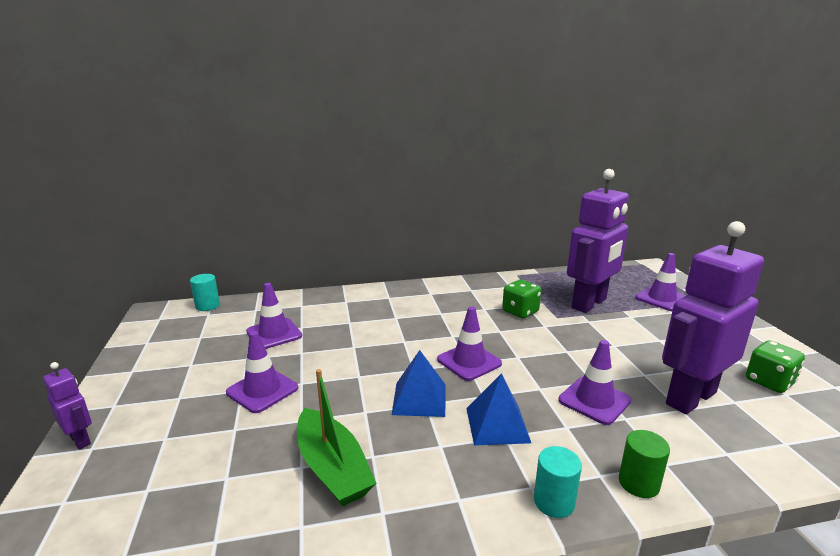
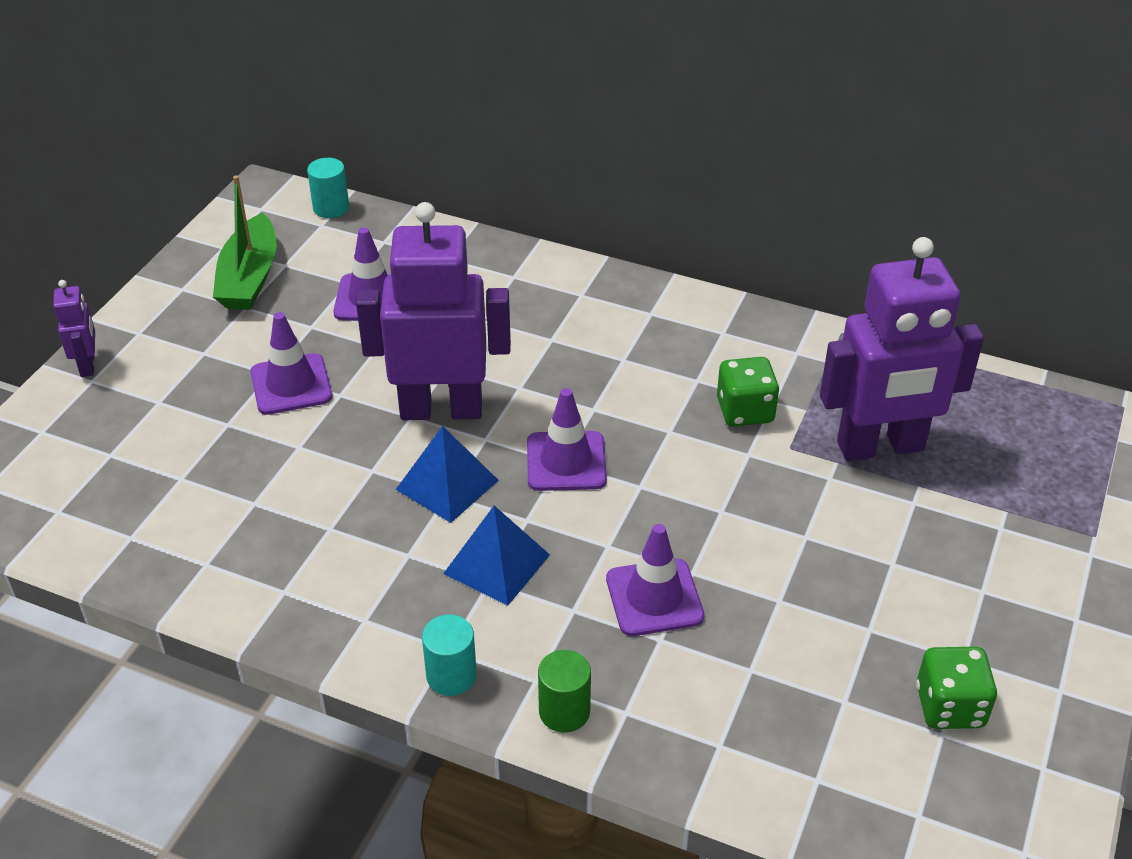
camera: 35 degrees right, 20 degrees up
green boat [297,369,376,506] -> green boat moved to [213,175,277,310]
purple traffic cone [635,253,686,311] -> none
purple robot [662,221,764,414] -> purple robot moved to [356,202,511,420]

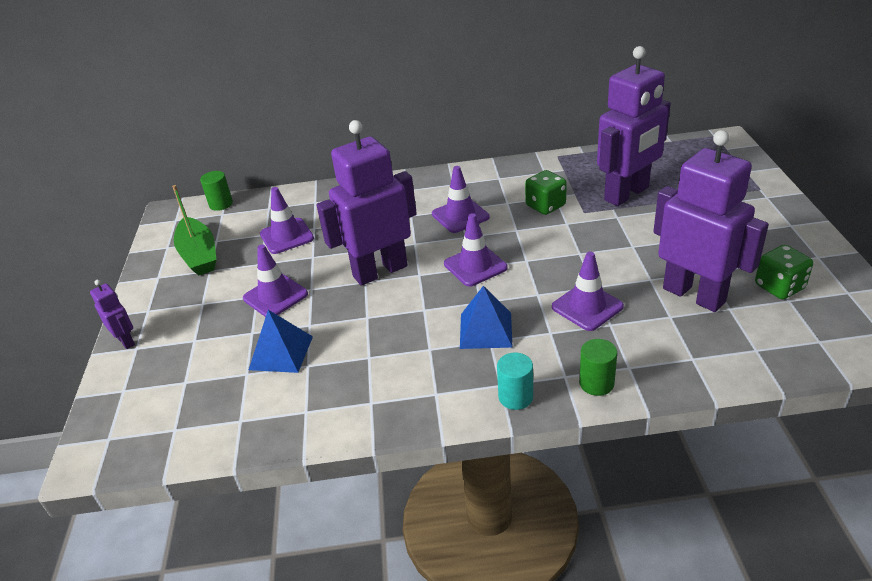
camera: 25 degrees left, 5 degrees down
turquoise cylinder [307,158,349,218] -> green cylinder [200,171,233,211]
blue pyramid [396,426,499,523] -> blue pyramid moved to [249,310,313,373]
none -> purple traffic cone [432,166,490,233]
none -> purple robot [653,130,769,312]

